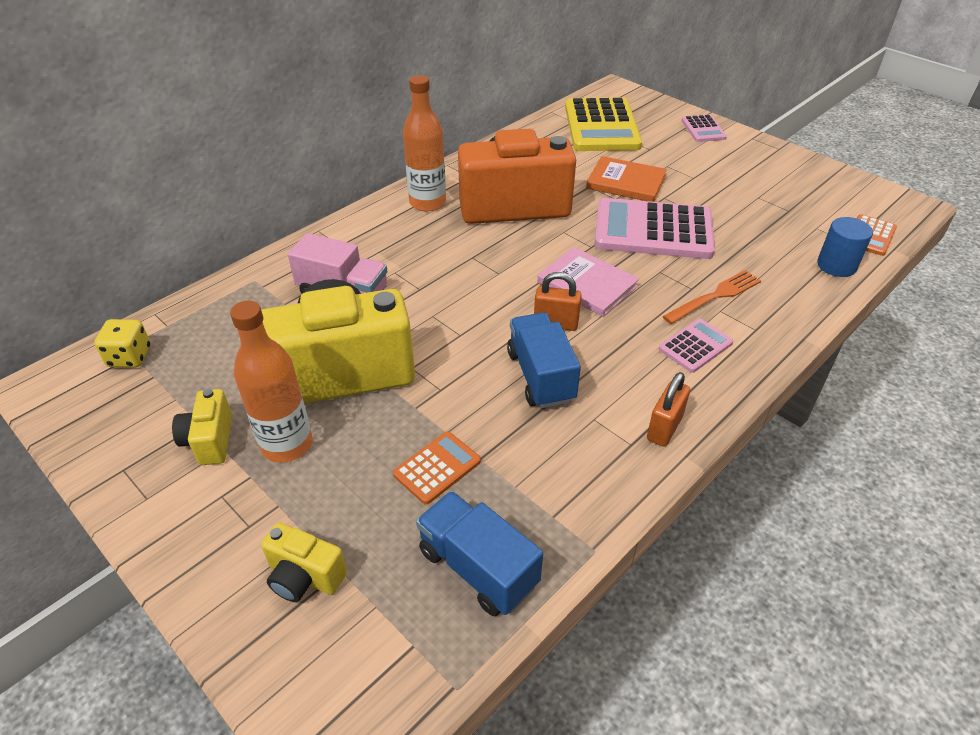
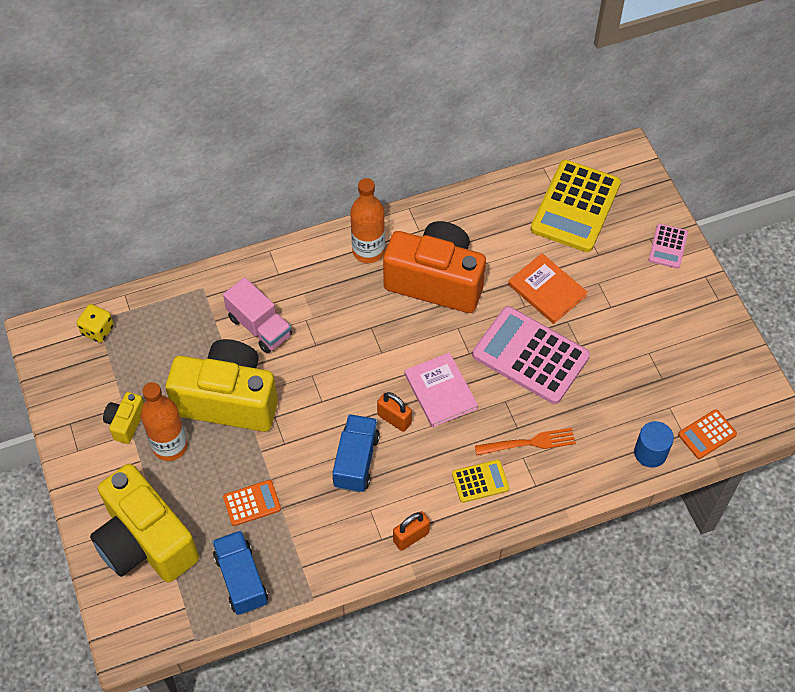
camera: 25 degrees right, 15 degrees up
yellow camera [261,523,347,602] -> yellow camera [90,464,199,583], size x2.28
pink calculator [659,319,733,373] -> yellow calculator [452,460,509,503]

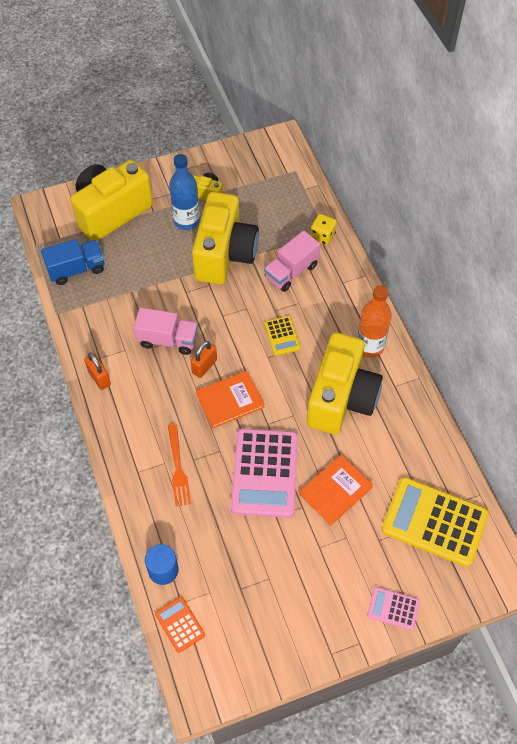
camera: 90 degrees right, 0 degrees up
yellow dice [77,304,114,343] -> yellow dice moved to [310,214,337,245]
orange bottle [141,382,188,461] -> blue bottle [169,154,200,230]
orange calculator [223,480,281,526] -> none
blue truck [332,414,380,492] -> pink truck [134,308,198,355]
orange camera [383,221,486,313] -> yellow camera [307,333,383,434]
pink book [404,352,478,427] -> orange book [196,371,265,429]
yellow calculator [452,460,509,503] -> yellow calculator moved to [264,316,301,356]
pink calculator [472,306,590,404] -> pink calculator turned 150 degrees clockwise [231,428,298,518]

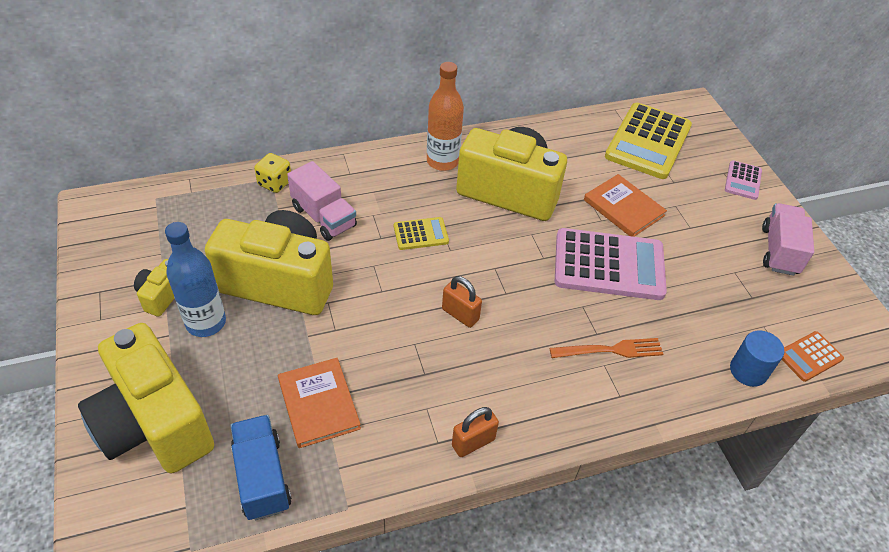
camera: 90 degrees left, 10 degrees down
pink truck [134,308,198,355] -> pink truck moved to [762,203,814,276]
orange book [196,371,265,429] -> orange book moved to [278,358,361,448]

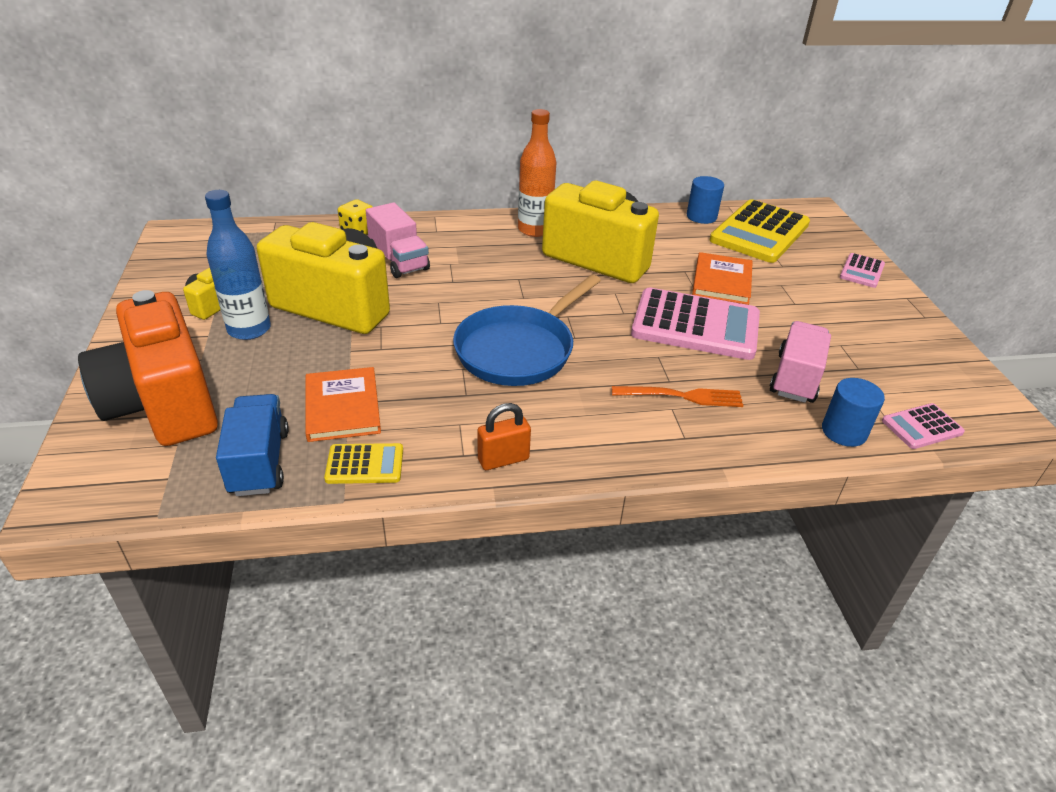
camera: 10 degrees right, 10 degrees down
yellow camera [78,323,214,473] -> orange camera [78,290,218,446]
yellow calculator [394,217,449,250] -> yellow calculator moved to [324,443,403,484]
orange padlock [442,276,482,328] -> blue pan [453,275,601,386]
orange book [584,174,667,237] -> orange book turned 45 degrees clockwise [692,252,753,305]
pink truck [762,203,814,276] -> pink truck moved to [770,321,831,403]
orange calculator [782,331,844,382] -> pink calculator [882,403,965,449]
none -> blue cylinder [687,176,724,224]

